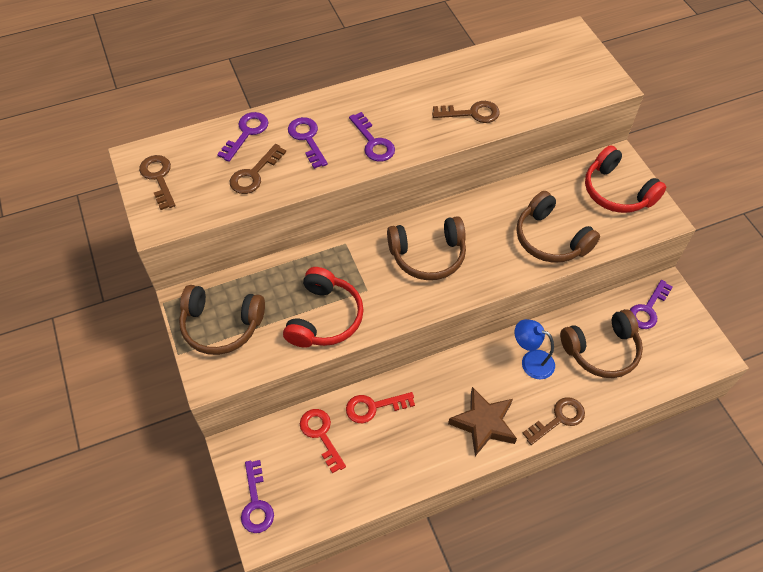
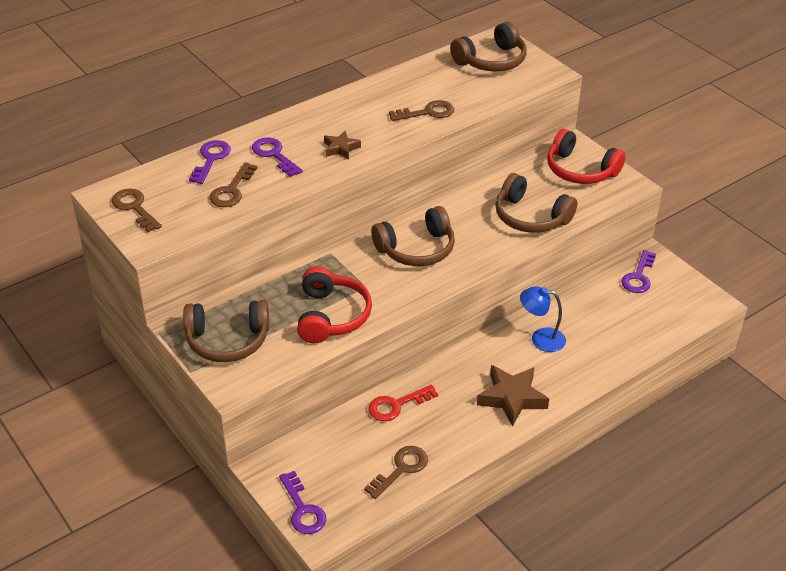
camera: 15 degrees left, 15 degrees down
red key [300,409,346,474] -> none
purple key [349,112,395,162] -> brown star [324,130,361,159]
brown key [522,397,585,445] -> brown key moved to [364,446,428,499]
brown headphones [560,309,643,378] -> brown headphones moved to [450,22,527,71]

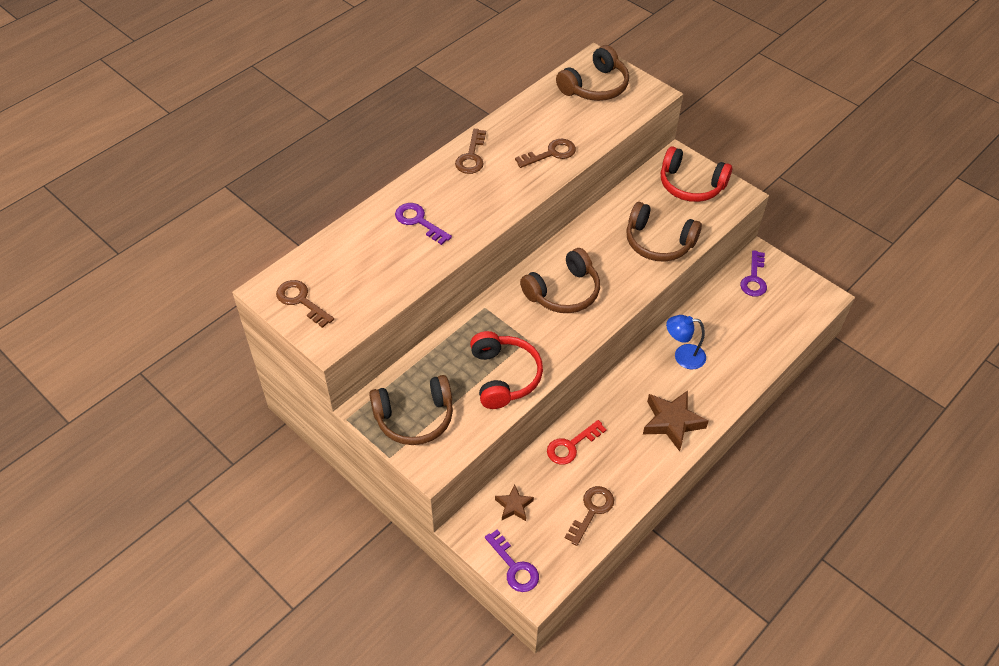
camera: 10 degrees left, 10 degrees up
purple key [189,140,231,184] -> none
brown key [210,162,257,207] -> brown key moved to [455,129,486,174]
brown star [324,130,361,159] -> brown star moved to [495,484,534,521]

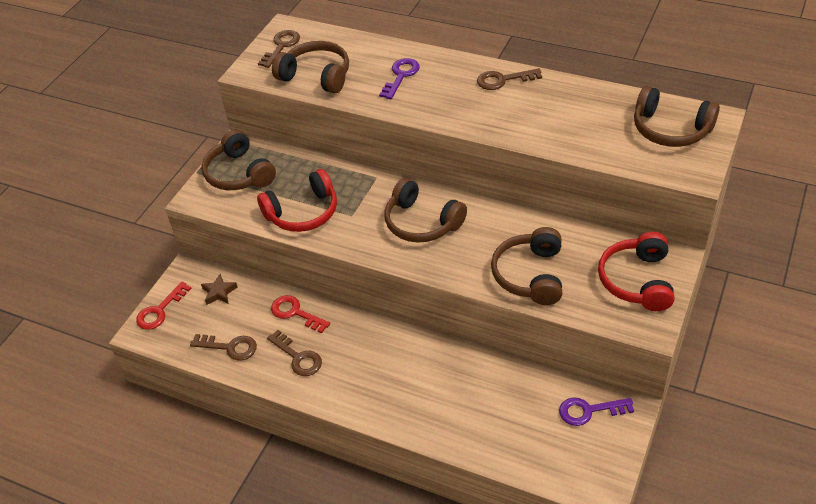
camera: 75 degrees right, 5 degrees down
purple key [485,530,539,592] -> red key [136,282,192,330]
brown key [515,139,576,168] -> brown key moved to [267,330,322,376]
brown star [643,391,708,451] -> none
blue lamp [666,315,706,369] -> none
none -> brown headphones [272,41,349,93]

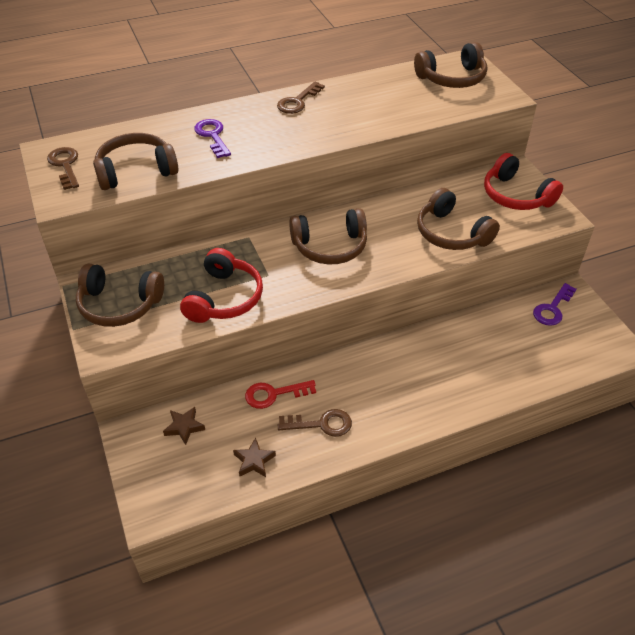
camera: 50 degrees left, 0 degrees up
red key [136,282,192,330] -> none
brown key [190,334,257,361] -> brown star [233,437,276,477]

